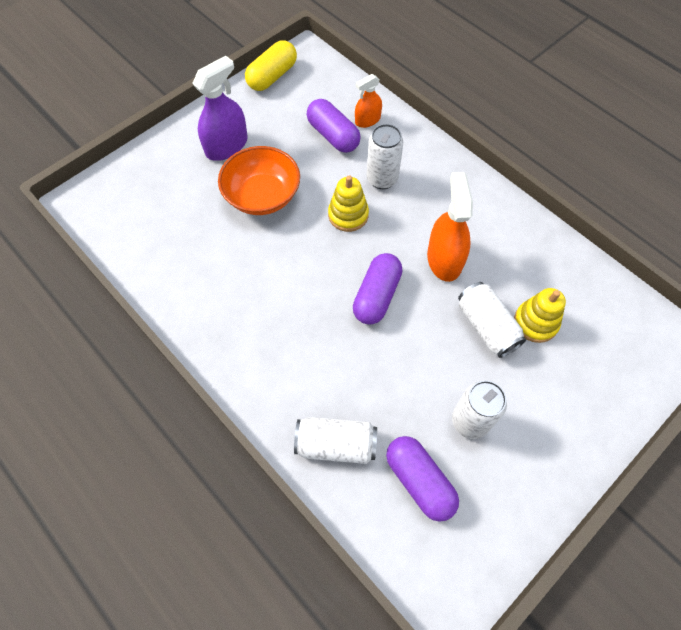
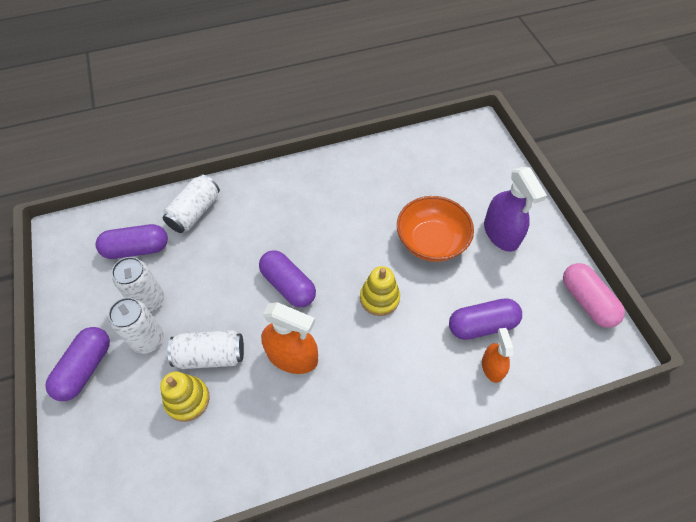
camera: 115 degrees right, 5 degrees down
yellow capsule [245,40,297,91] -> pink capsule [563,263,625,328]
white can [367,124,403,189] -> white can moved to [108,297,164,354]
none -> purple capsule [45,327,110,401]

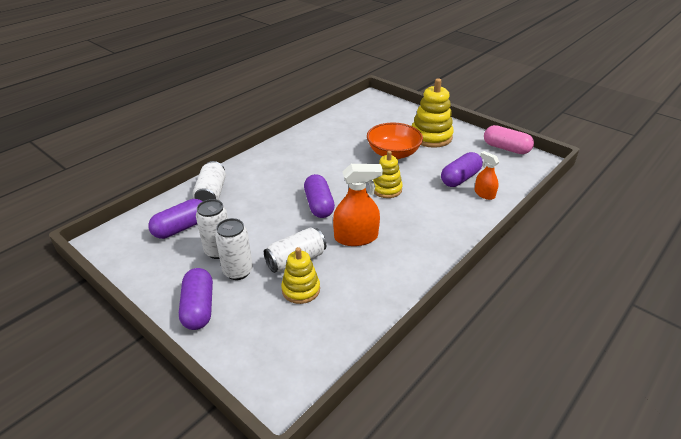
camera: 30 degrees left, 20 degrees down
purple capsule [259,250,316,307] -> purple capsule turned 60 degrees clockwise [304,174,335,218]
purple spray bottle [484,167,547,252] -> yellow stacking toy [412,79,454,148]

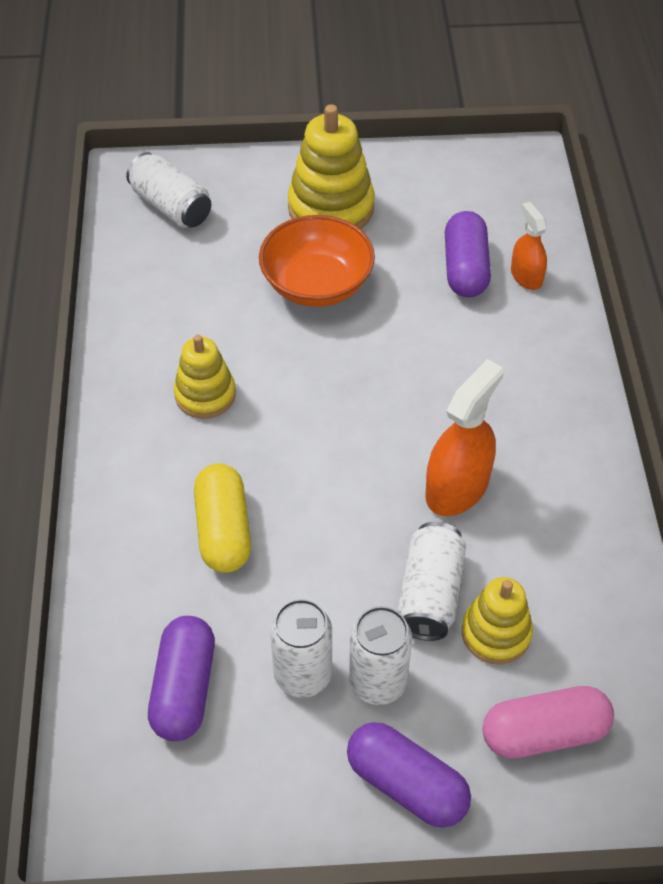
camera: 45 degrees left, 15 degrees up
white can [193,161,226,201] -> white can moved to [126,152,211,228]
purple capsule [304,174,335,218] -> none
yellow stacking toy [373,151,403,198] -> yellow stacking toy moved to [174,335,236,419]
orange spray bottle [474,151,499,200] -> orange spray bottle turned 60 degrees clockwise [511,202,547,290]
pink capsule [484,125,534,154] -> pink capsule moved to [482,686,614,759]
none -> yellow capsule [194,463,251,573]

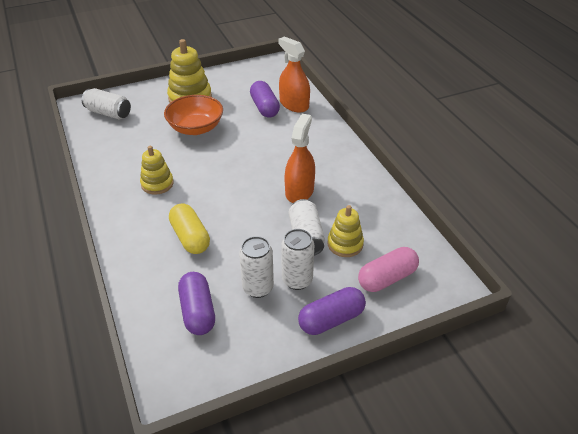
camera: 20 degrees left, 10 degrees down
purple capsule [347,722,471,828] -> purple capsule turned 45 degrees counterclockwise [298,287,366,335]
orange spray bottle [511,202,547,290] -> orange spray bottle [279,36,310,113], size x1.68

